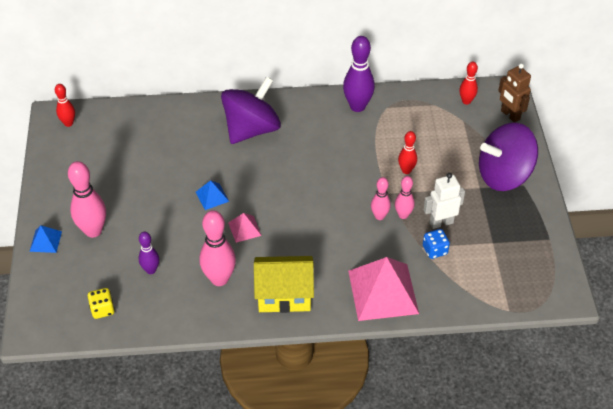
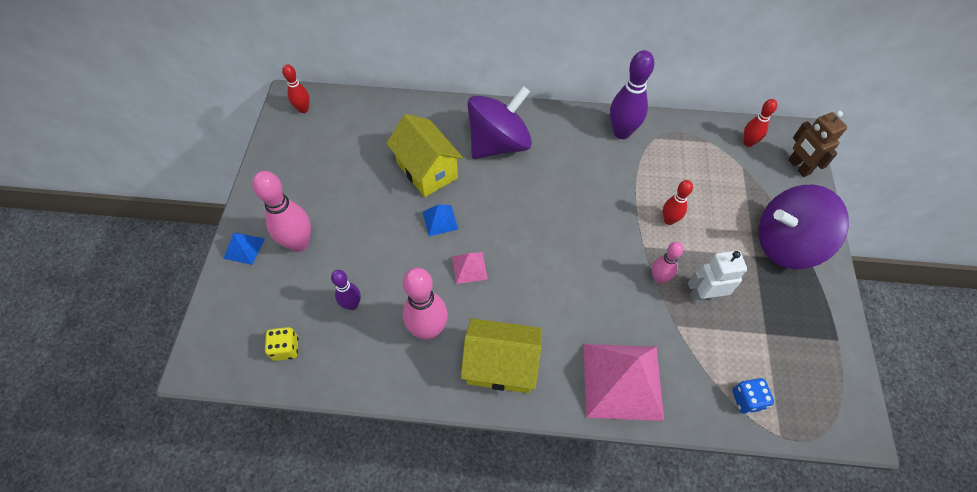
camera: 10 degrees right, 10 degrees up
pink bowling pin [371,177,391,220] -> none
blue dice [423,229,450,259] -> blue dice moved to [732,378,774,414]
none -> yellow house [386,114,463,197]

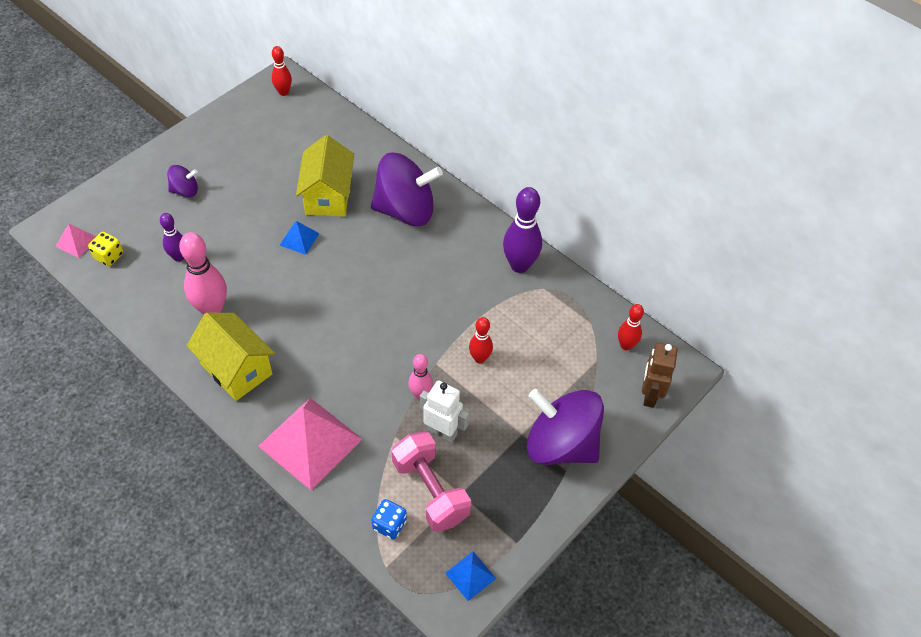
camera: 35 degrees right, 5 degrees down
blue pyramid [223,233,265,265] -> blue pyramid moved to [445,552,496,601]
pink bowling pin [252,171,311,252] -> purple spinning top [167,165,198,197]
pink pyramid [452,252,488,284] -> pink pyramid moved to [55,224,96,258]
none -> pink dumbbell [392,431,471,532]

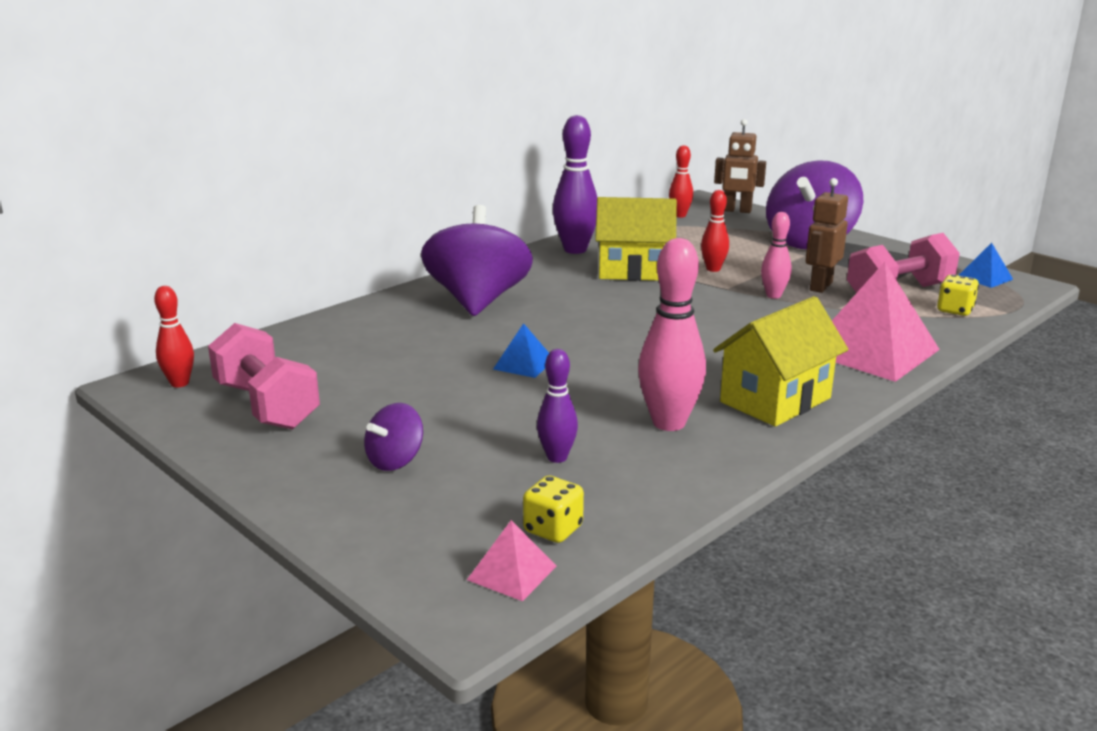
camera: 85 degrees left, 30 degrees down
purple spinning top [167,165,198,197] -> purple spinning top turned 135 degrees counterclockwise [364,403,423,471]
yellow house [296,135,354,217] -> yellow house moved to [595,197,677,281]
blue dice [371,499,407,540] -> yellow dice [937,274,979,316]
white robot [420,380,469,443] -> brown robot [806,178,848,293]
none -> pink dumbbell [208,323,320,430]

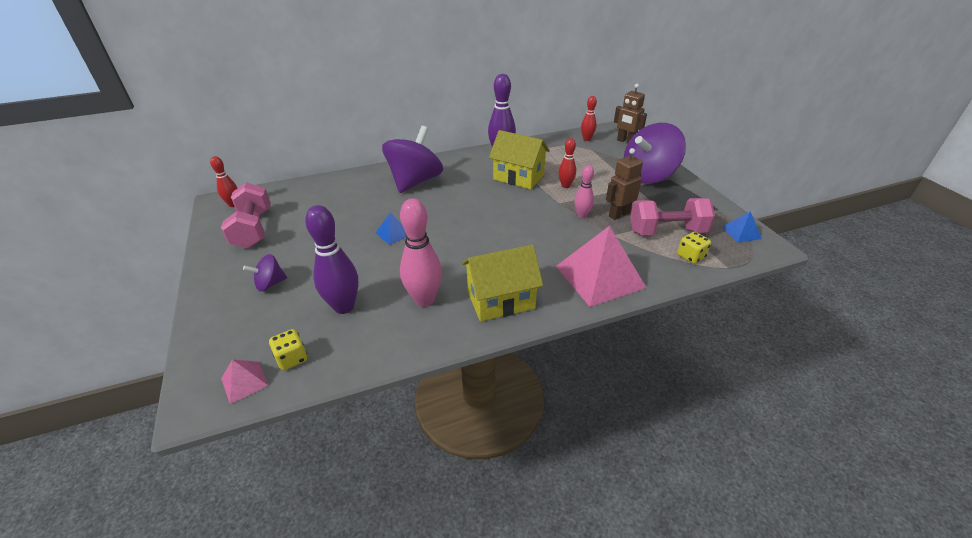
camera: 25 degrees right, 15 degrees up
purple bowling pin [537,349,578,463] -> purple bowling pin [305,205,358,314], size x1.73

